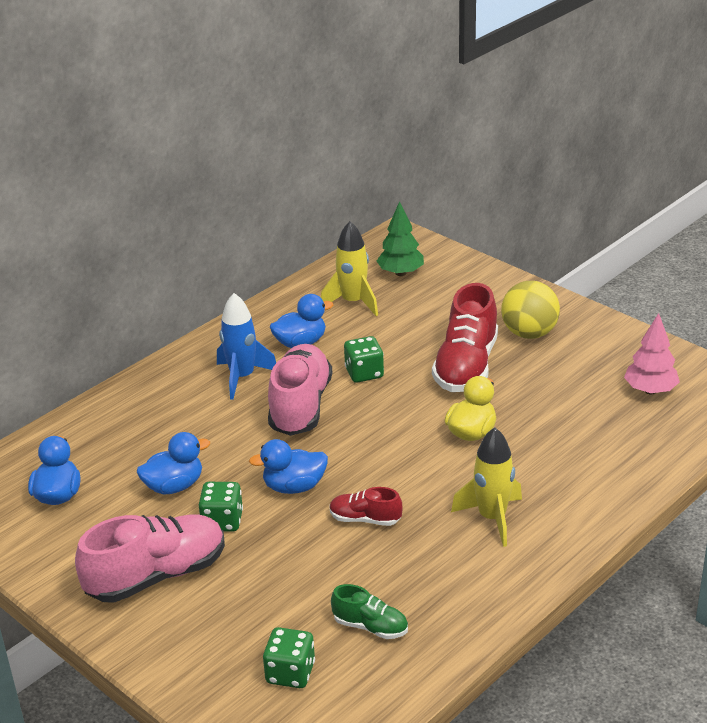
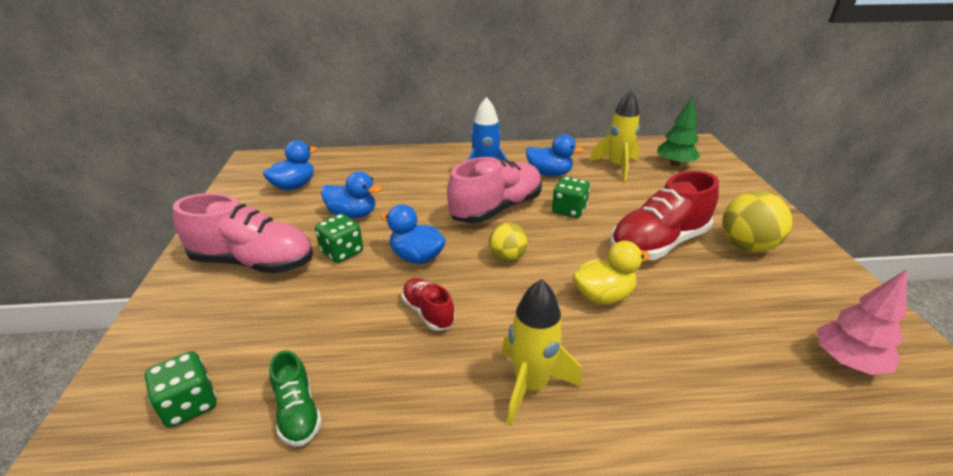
camera: 40 degrees right, 0 degrees up
none -> yellow ball [489,222,528,262]

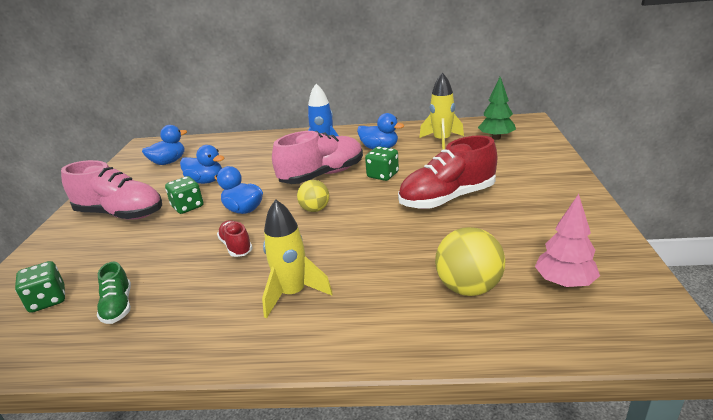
camera: 10 degrees right, 5 degrees down
yellow duck [573,241,650,304] -> none
yellow ball [722,191,792,252] -> yellow ball moved to [435,227,505,296]

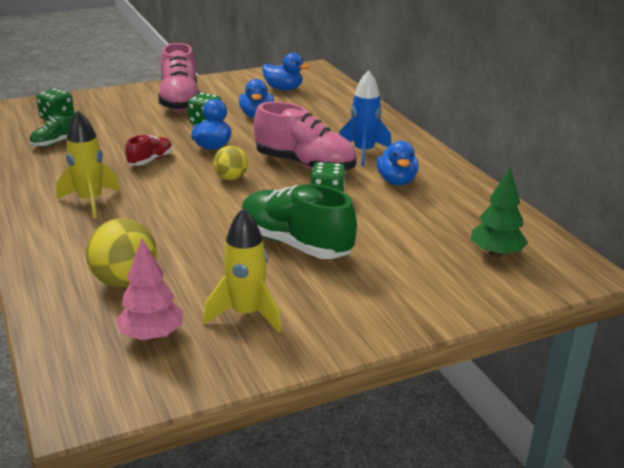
camera: 60 degrees right, 0 degrees up
red shoe [398,135,497,209] -> green shoe [241,184,357,259]
yellow rocket [419,72,464,150] -> yellow rocket moved to [203,207,281,332]

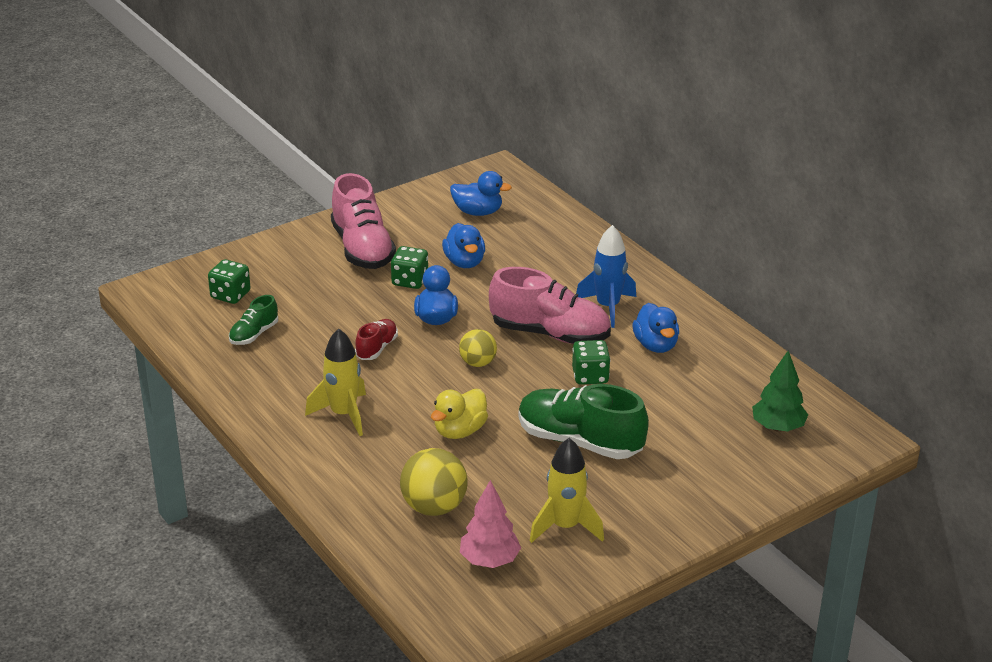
camera: 10 degrees left, 5 degrees up
none -> yellow duck [431,389,488,439]

